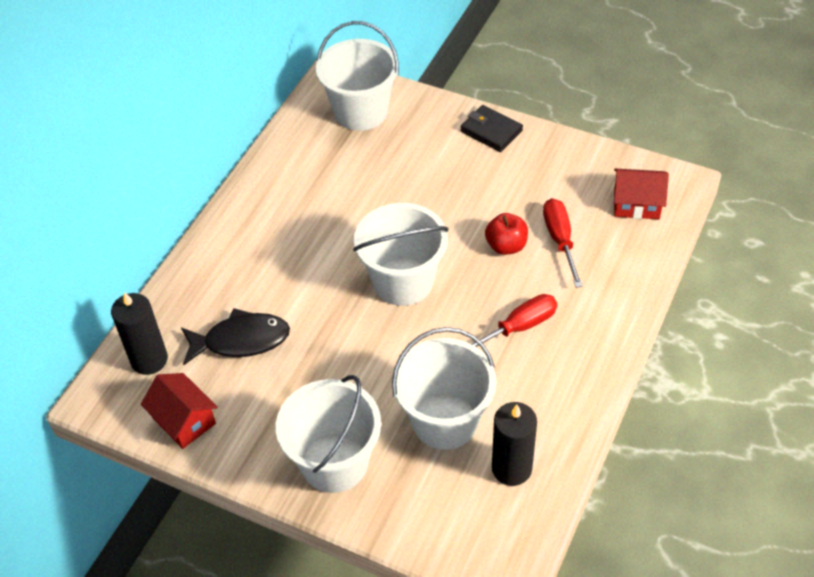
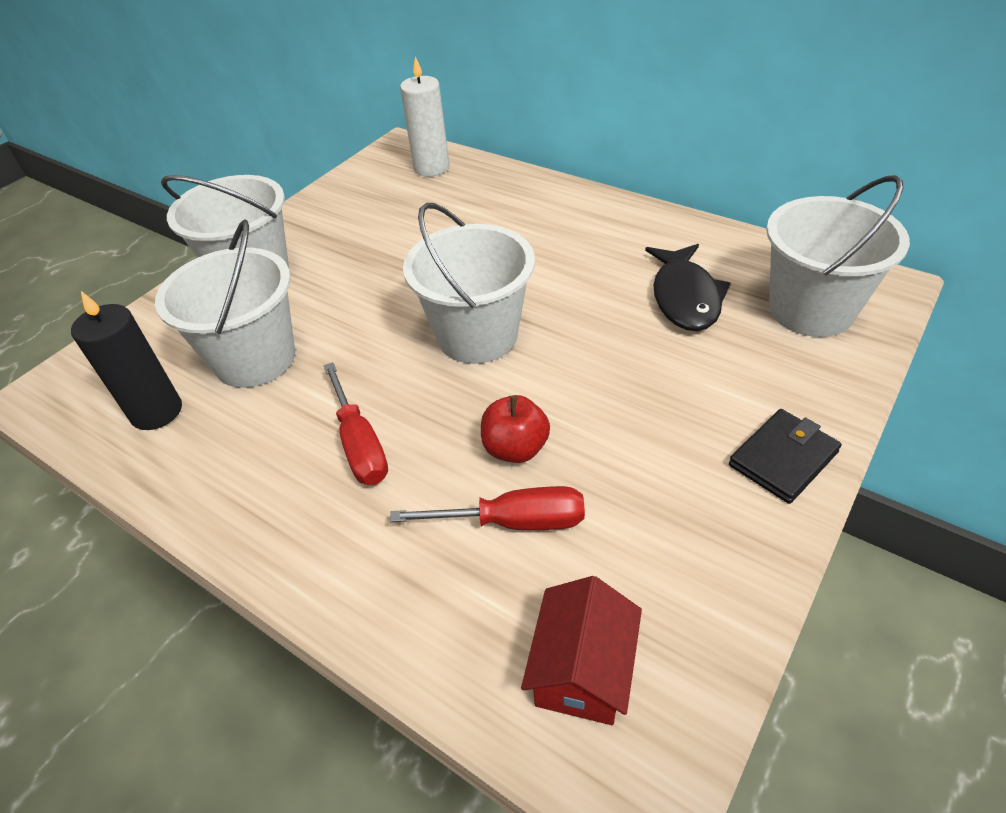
camera: 100 degrees right, 5 degrees down
black candle [111,292,168,375] -> white candle [400,56,449,177]
red house [141,373,218,449] -> none
black fish [181,308,290,365] -> black fish moved to [645,244,731,331]

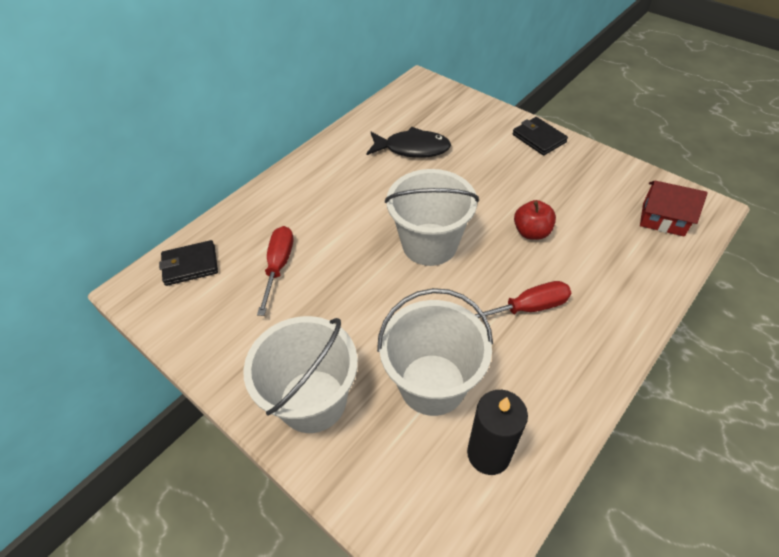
camera: 85 degrees left, 5 degrees up
red screwdriver [390,486,585,530] -> red screwdriver moved to [257,226,293,316]
white candle [400,56,449,177] -> black wallet [159,240,218,286]
white bucket [766,175,910,337] -> none

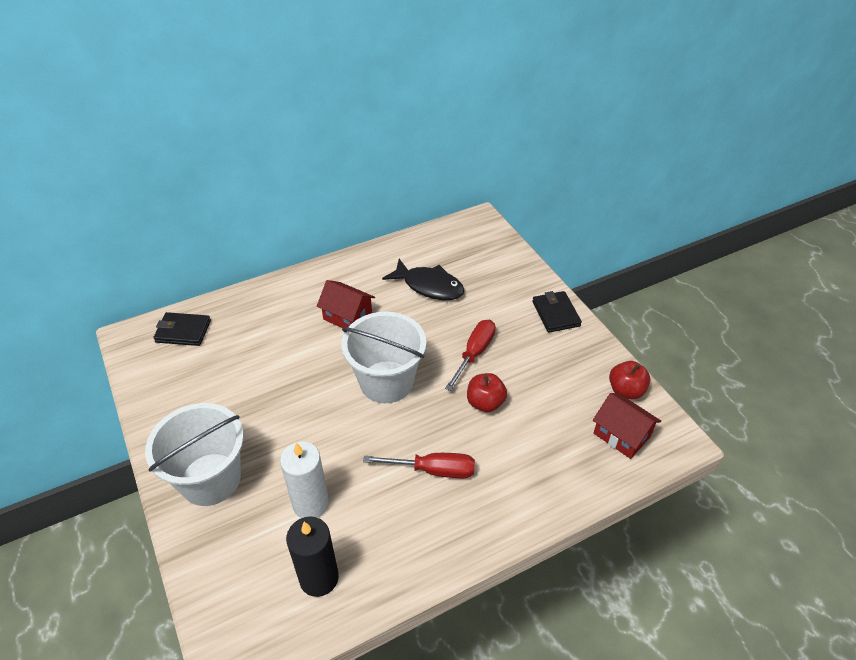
camera: 20 degrees right, 5 degrees down
red screwdriver [257,226,293,316] -> red screwdriver moved to [445,320,496,391]
white bucket [377,288,493,416] -> white candle [280,441,329,518]
none -> red house [317,280,375,328]
none -> red apple [609,361,650,399]

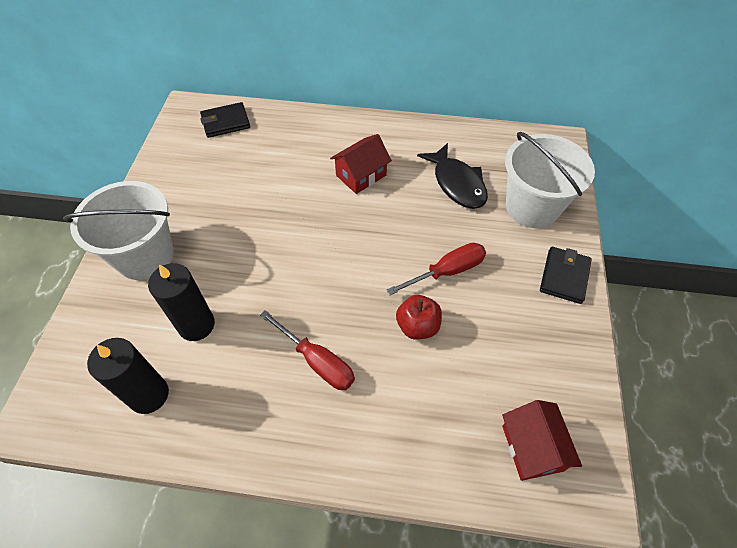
camera: 35 degrees right, 10 degrees up
black wallet [153,312,211,346] -> black wallet turned 60 degrees counterclockwise [200,102,250,138]
white candle [280,441,329,518] -> black candle [148,263,215,341]
red house [317,280,375,328] -> red house turned 75 degrees clockwise [330,134,392,194]
white bucket [342,312,426,403] -> white bucket moved to [505,132,595,228]
red apple [609,361,650,399] -> none

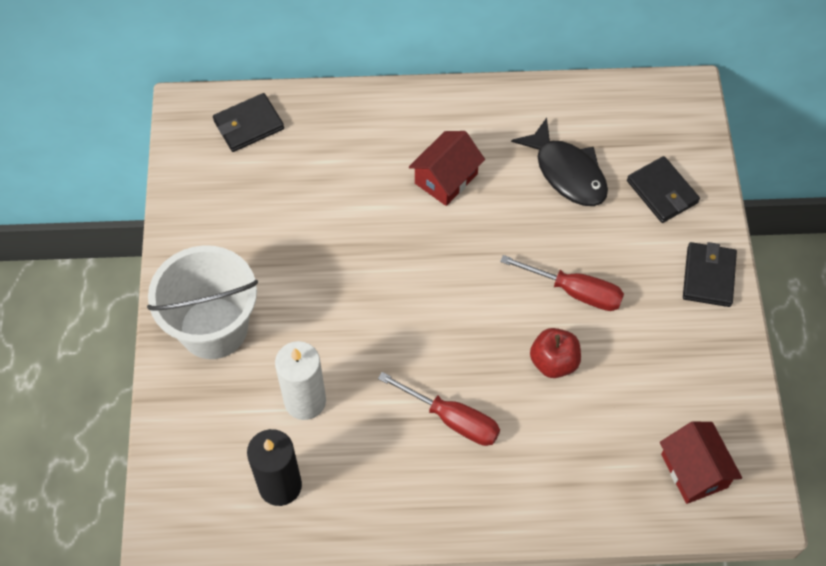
camera: 10 degrees left, 5 degrees up
black candle [148,263,215,341] -> white candle [275,341,326,420]
red screwdriver [387,243,486,295] -> red screwdriver turned 60 degrees clockwise [500,255,624,311]
white bucket [505,132,595,228] -> black wallet [627,156,700,223]

